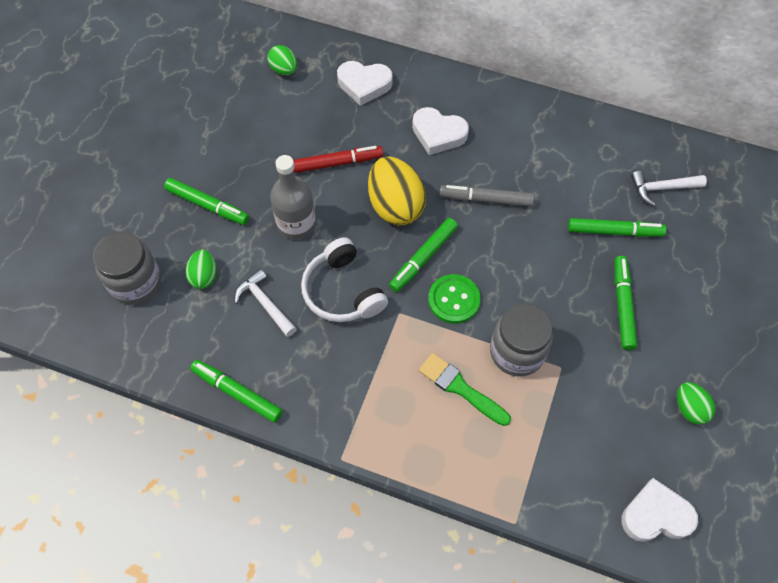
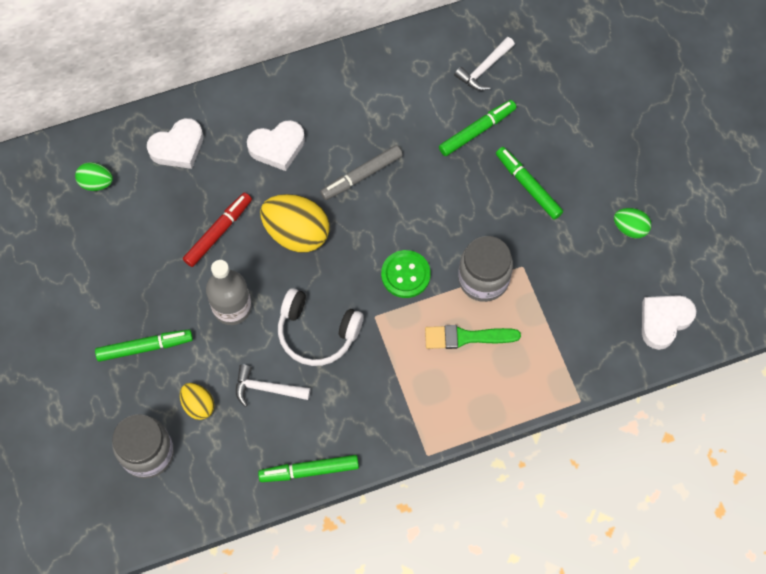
camera: 40 degrees left, 5 degrees up
green egg [185,249,217,289] -> yellow egg [180,383,214,420]
green marker [389,218,458,292] -> none

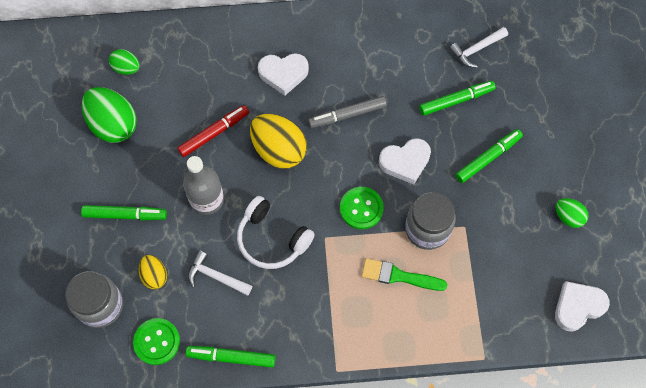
camera: 15 degrees right, 0 degrees up
white heart [147,118,203,169] -> white heart moved to [379,138,431,184]
green marker [496,147,563,220] -> green marker turned 75 degrees clockwise [455,129,523,183]
none -> green egg [82,87,137,143]
none -> green button [133,318,180,365]

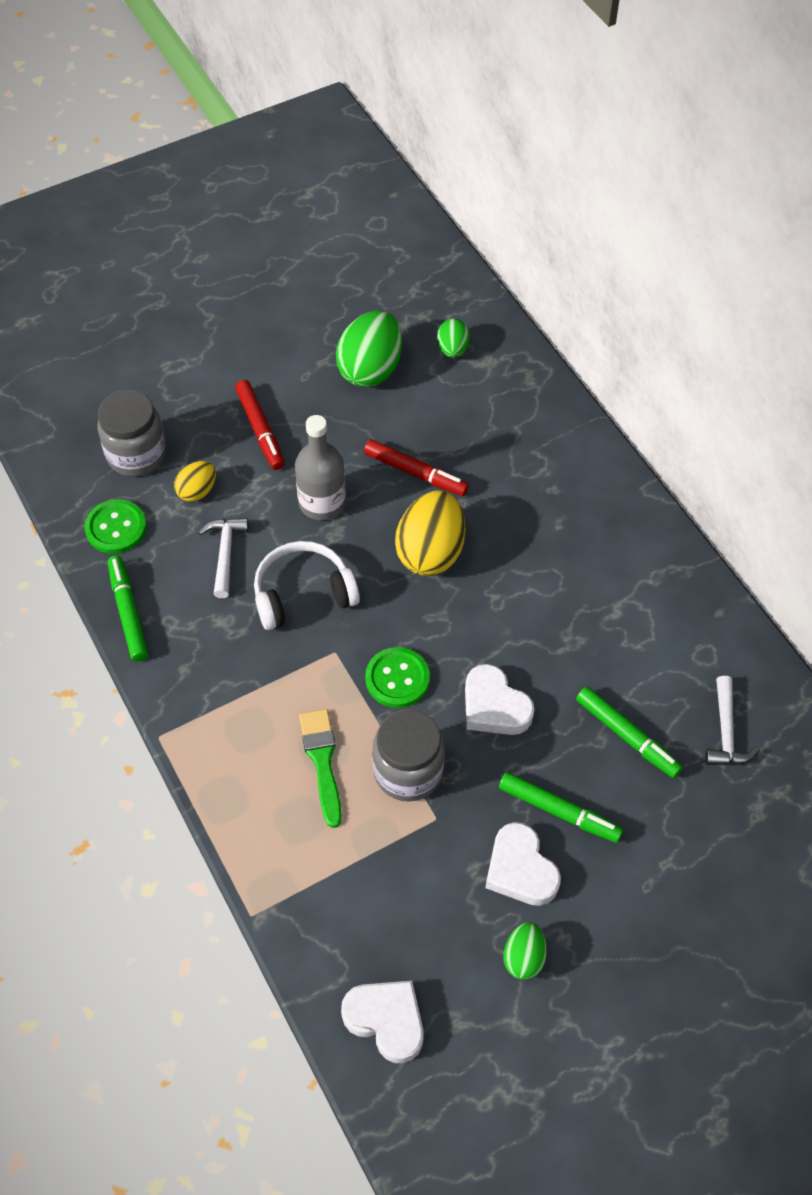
camera: 65 degrees right, 10 degrees down
green marker [81,205,167,220] -> red marker [235,380,285,470]
white headphones [237,196,315,269] -> white headphones turned 60 degrees clockwise [254,541,360,630]
white heart [258,53,309,96] -> white heart moved to [485,822,561,906]
grey marker [308,96,387,128] -> none
white hammer [449,27,508,68] -> white hammer turned 120 degrees counterclockwise [705,676,760,765]

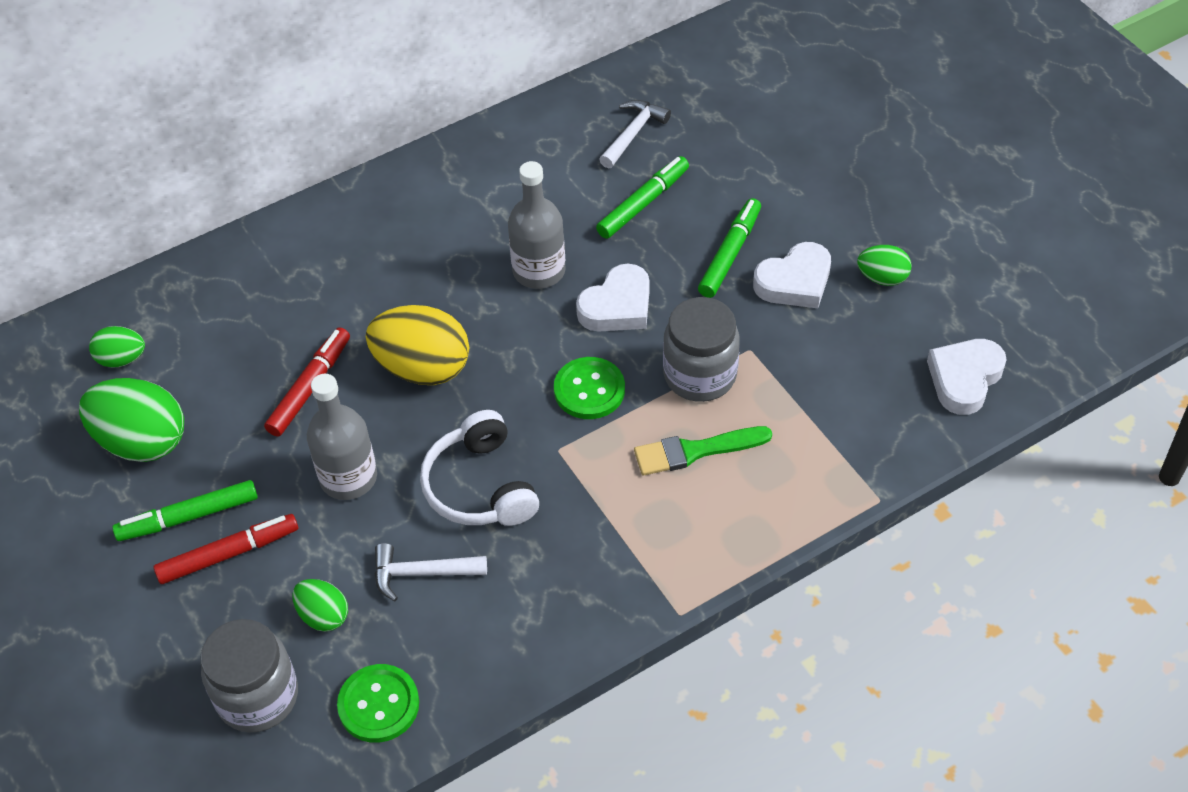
camera: 90 degrees left, 5 degrees down
green marker [108,556,149,662] -> green marker moved to [112,480,258,541]
yellow egg [174,461,216,502] -> green egg [292,579,348,632]
white hammer [705,676,760,765] -> white hammer turned 60 degrees counterclockwise [599,100,671,169]
none -> grey bottle [508,161,566,289]

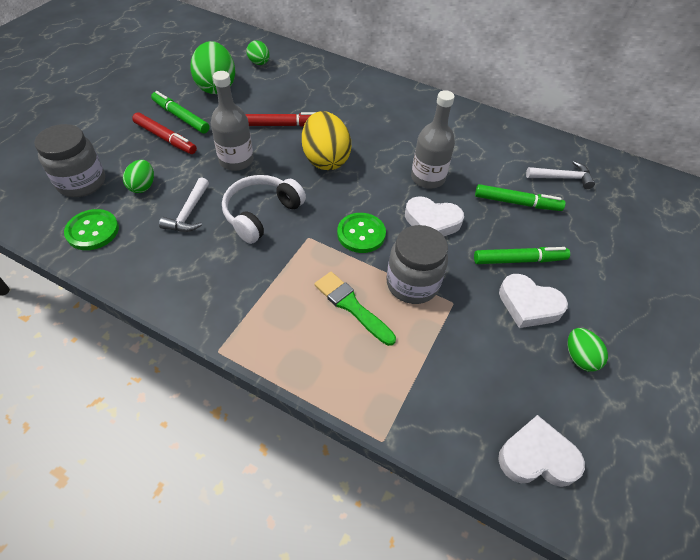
camera: 55 degrees right, 0 degrees up
white hammer [374,543,487,601] -> white hammer turned 135 degrees counterclockwise [159,177,209,232]

